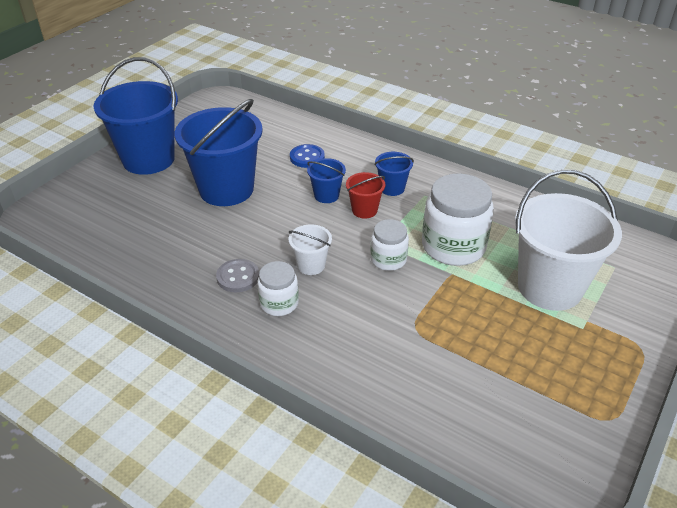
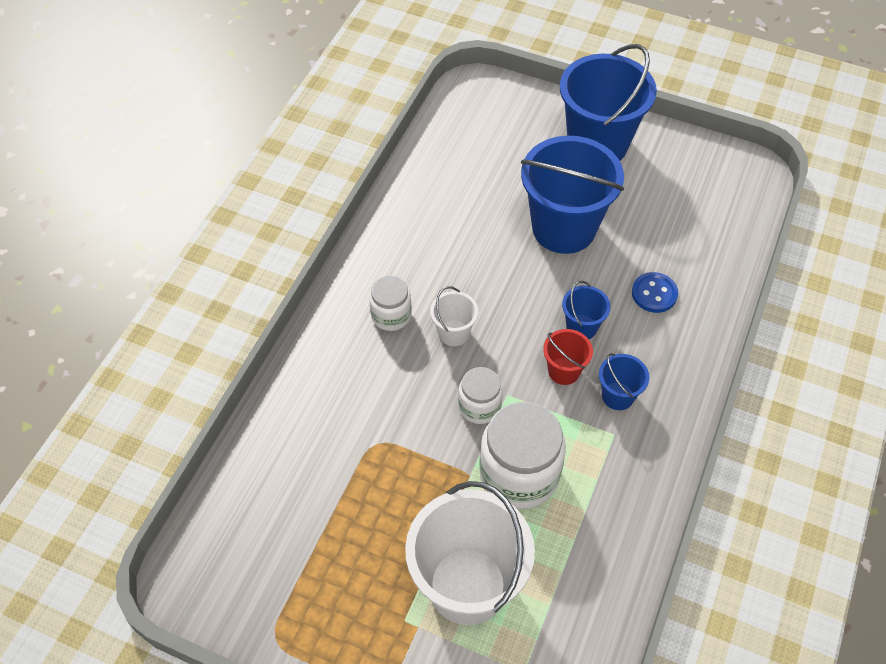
camera: 80 degrees right, 15 degrees up
grey button [216,259,259,292] -> none

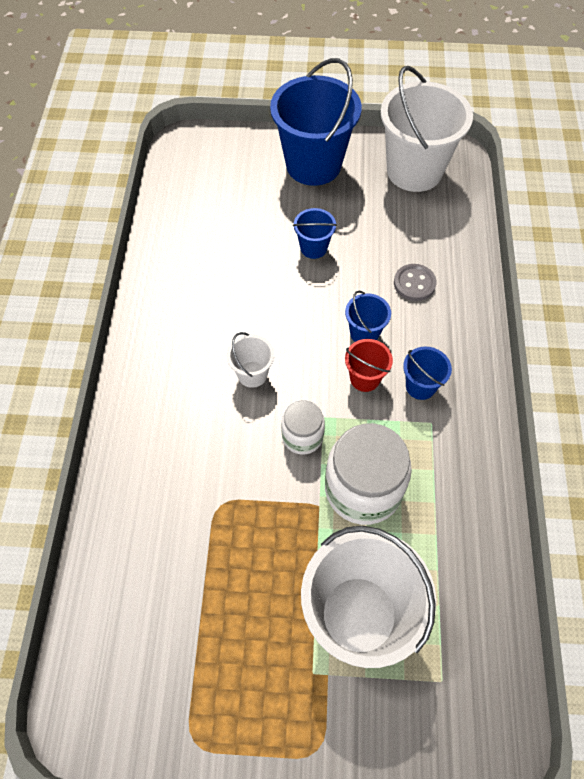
camera: 20 degrees left, 5 degrees up
white jar [369,276,412,331] -> none
blue bucket [521,136,624,254] -> blue bucket [293,208,337,259], size x0.46
blue button [632,272,678,313] -> grey button [394,264,437,301]
none -> white bucket [381,66,473,192]

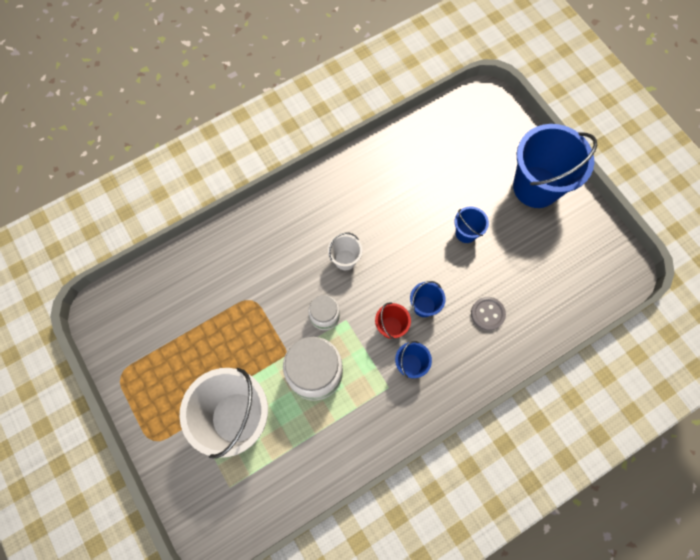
camera: 55 degrees right, 10 degrees up
white bucket [381,66,473,192] -> none

